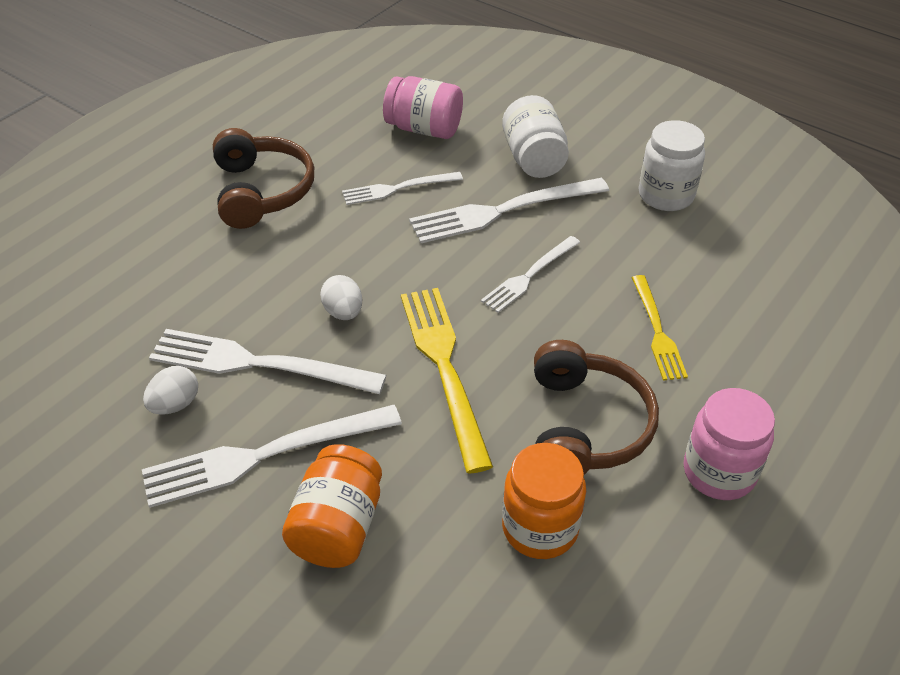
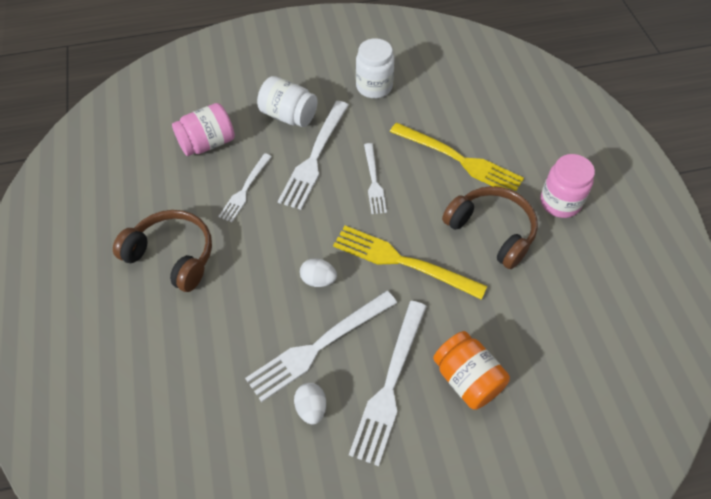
camera: 50 degrees left, 10 degrees up
orange jar [502,443,586,559] -> none
yellow fork [632,275,688,381] -> yellow fork [390,122,524,191], size x1.66

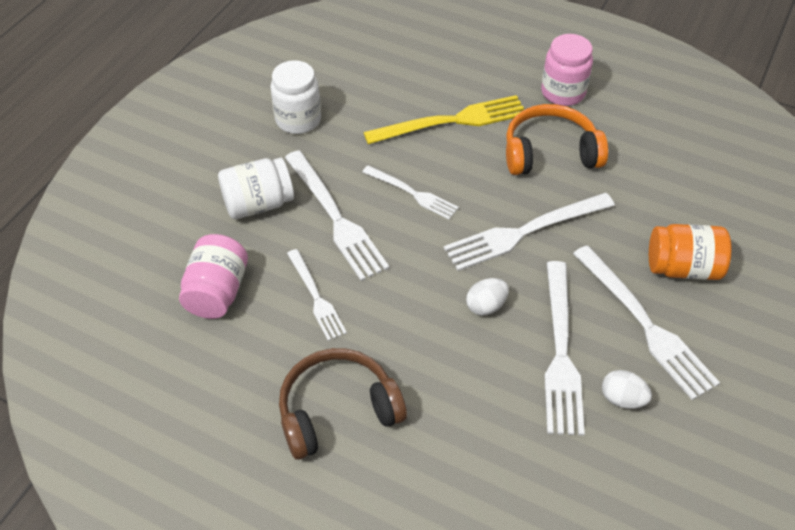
camera: 50 degrees left, 5 degrees down
yellow fork [333,226,487,300] -> white fork [444,193,615,271]
brown headphones [442,186,538,269] -> orange headphones [506,104,608,175]

